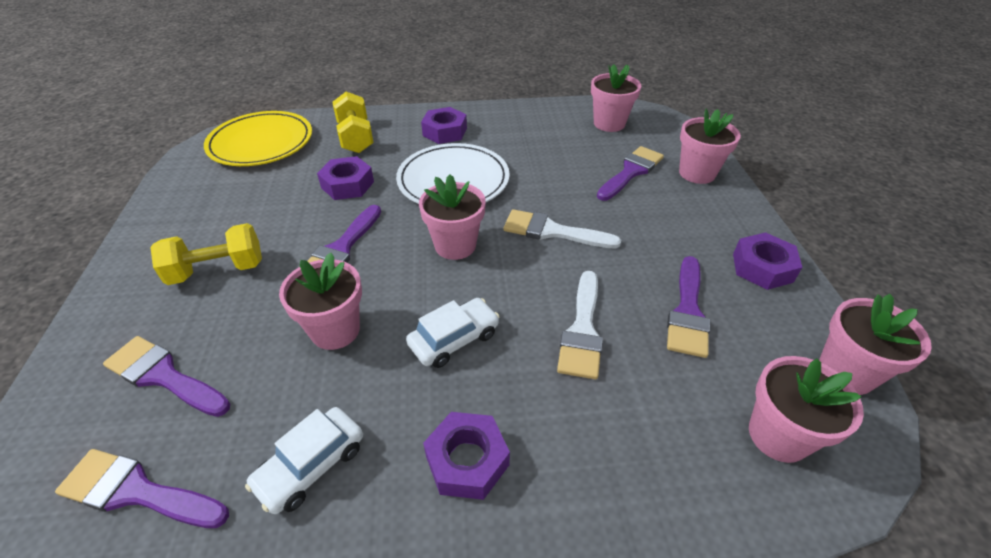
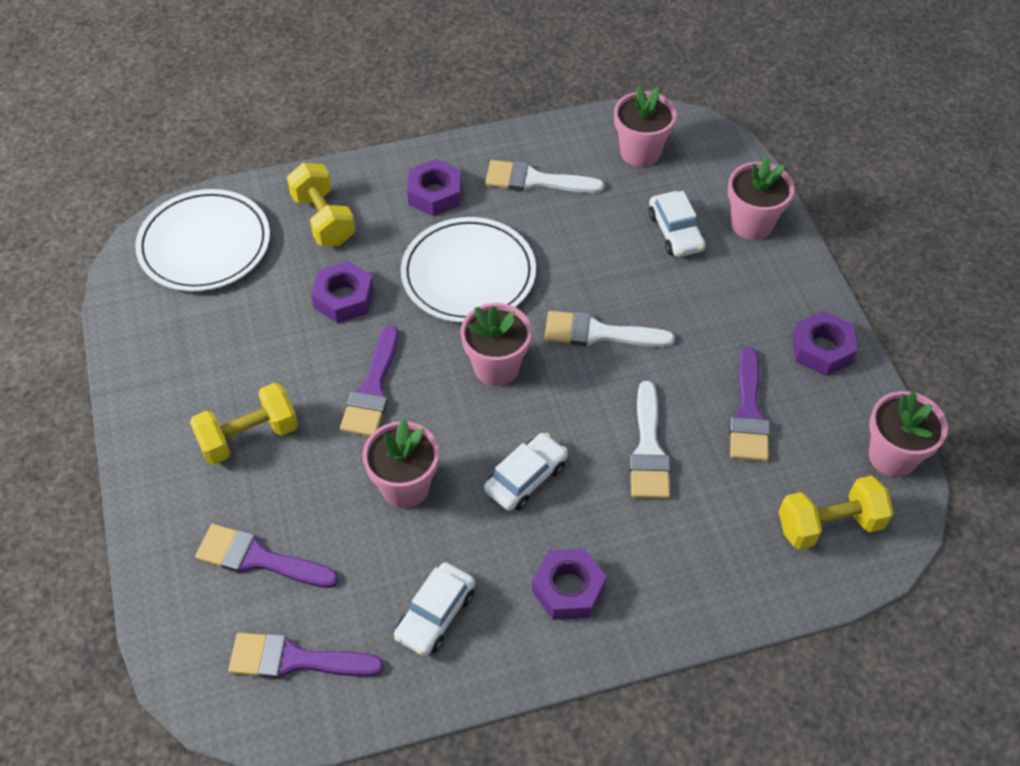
camera: 10 degrees left, 10 degrees up
yellow plate [204,111,312,166] -> white plate [135,189,270,291]
purple brush [597,146,664,201] -> white car [649,191,706,257]
pink flower pot [749,356,864,463] -> yellow dumbbell [779,476,894,550]
none -> white brush [485,160,604,193]

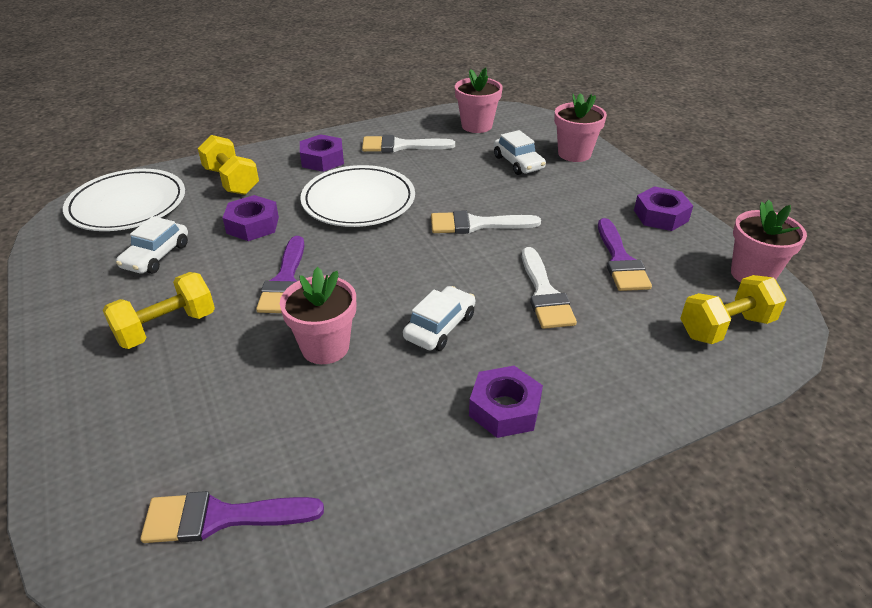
camera: 10 degrees left, 15 degrees down
purple brush [195,524,339,588] -> none
white car [394,562,475,656] -> white car moved to [116,216,188,274]
pink flower pot [460,303,532,386] -> none

